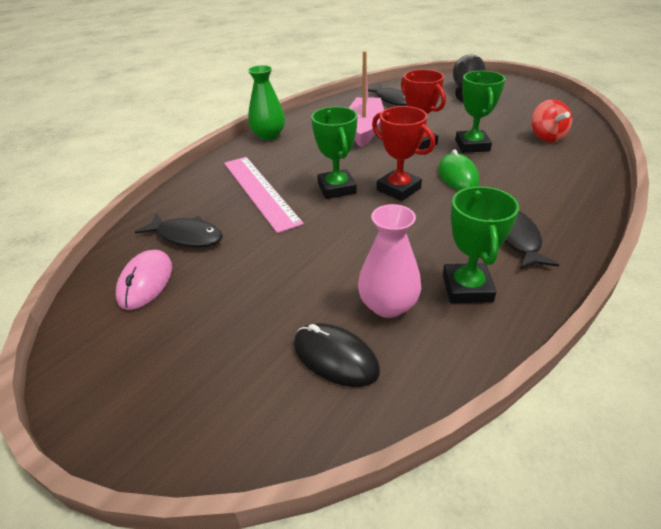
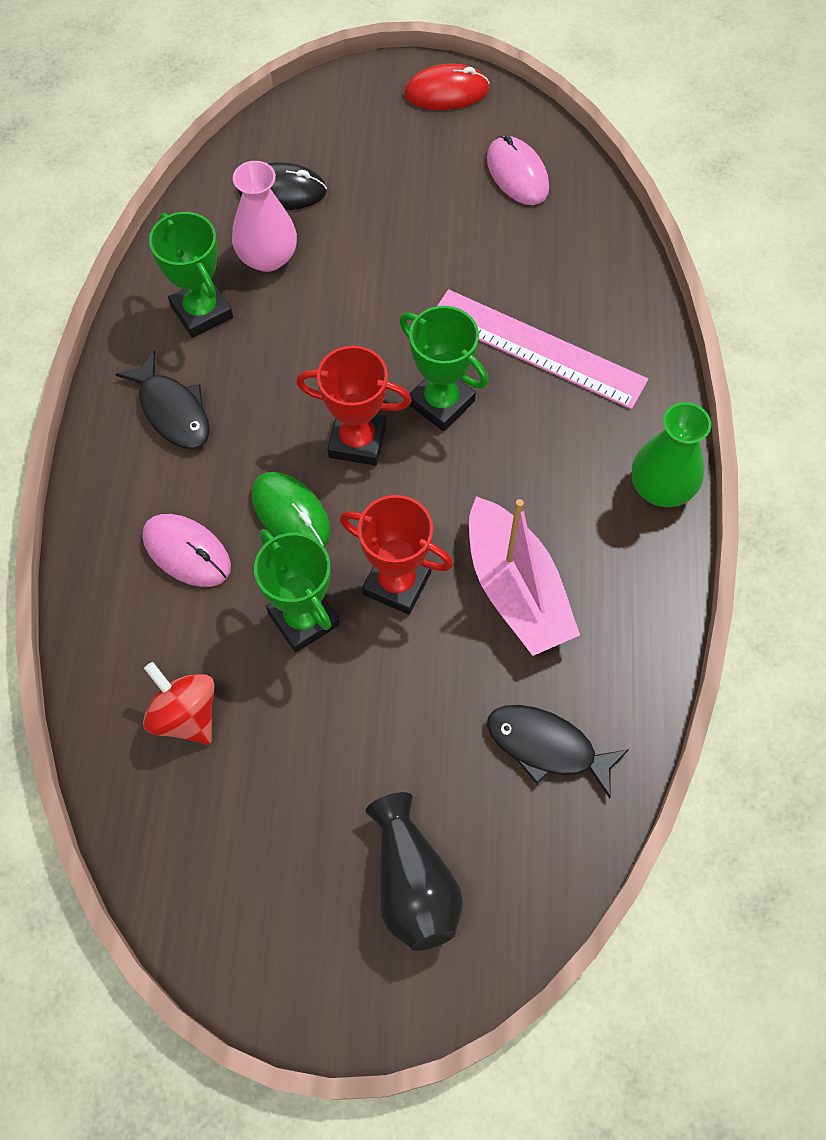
camera: 145 degrees right, 25 degrees up
black fish [135,213,223,247] -> none
none -> pink mouse [143,514,231,587]
none -> red mouse [404,63,490,110]

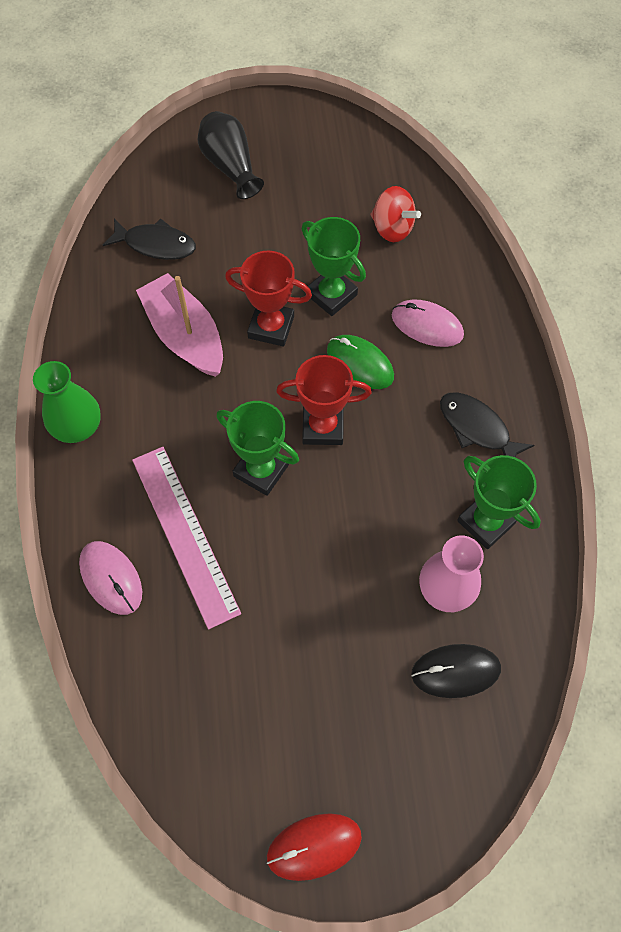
camera: 170 degrees right, 0 degrees up
pink ruler [437,289,648,409] -> pink ruler turned 45 degrees clockwise [132,447,241,630]
pink mouse [487,136,549,205] -> pink mouse moved to [79,541,142,615]

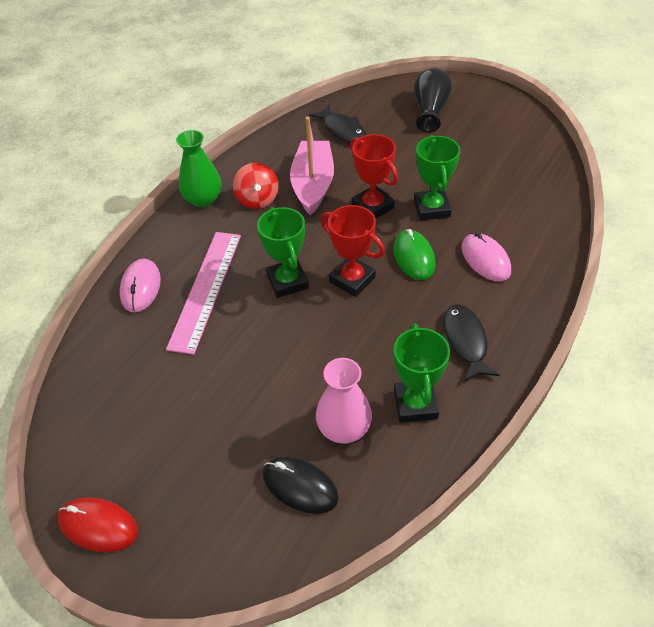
camera: 40 degrees right, 15 degrees down
red spinning top [371,186,421,242] -> red spinning top moved to [233,163,279,209]

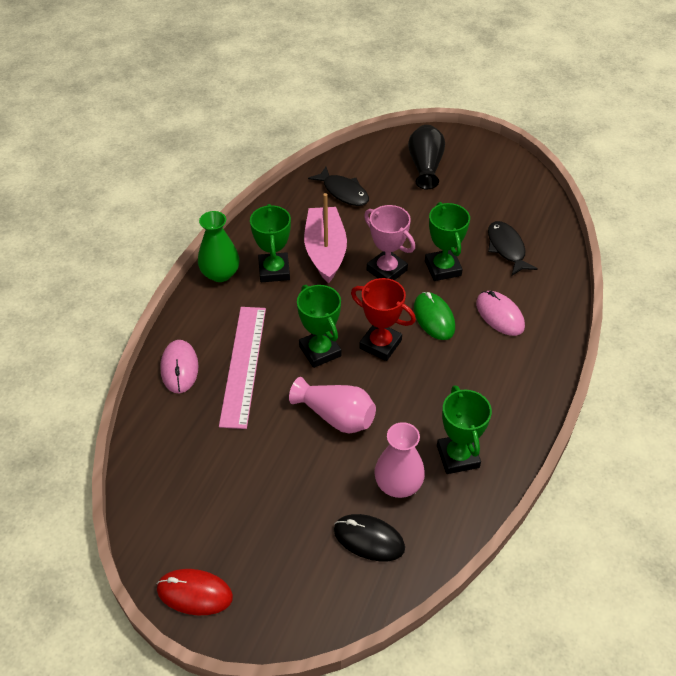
camera: 10 degrees left, 0 degrees up
red spinning top [233,163,279,209] -> green trophy [250,204,291,282]
red trophy [350,134,398,219] -> pink trophy [364,205,415,280]
black fish [442,304,499,382] -> black fish moved to [488,221,538,275]
none -> pink vase [289,377,376,433]

